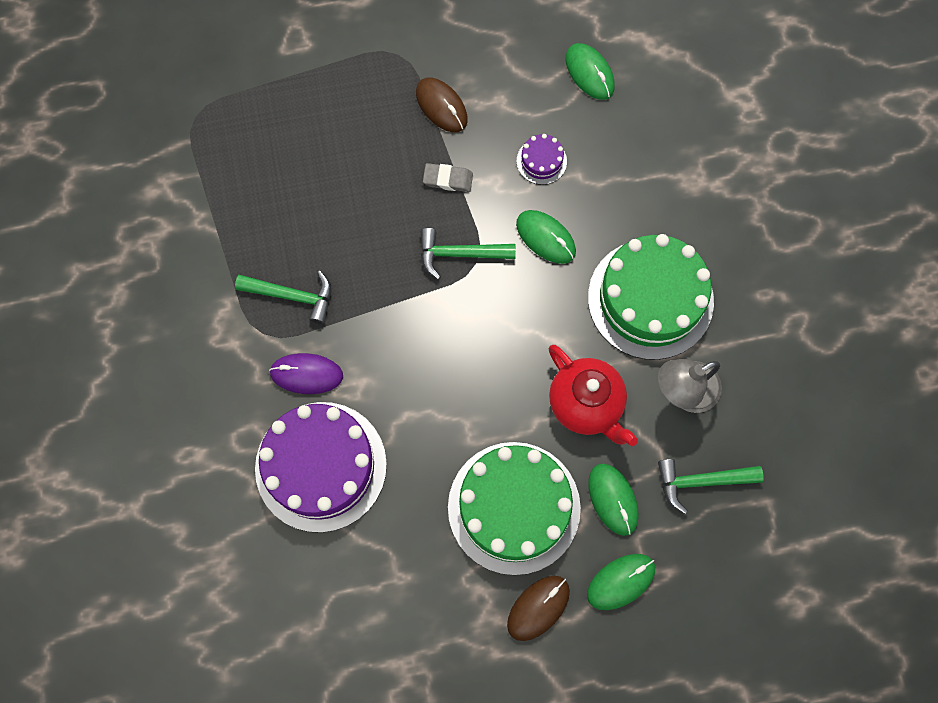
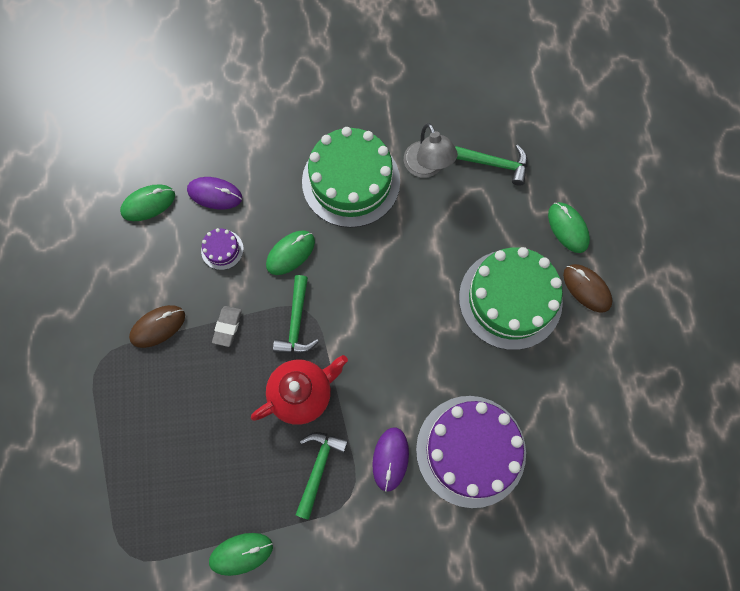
camera: 85 degrees left, 0 degrees up
red teapot [549,345,638,446] -> red teapot moved to [251,355,348,425]
green mouse [588,464,639,536] -> green mouse moved to [209,533,273,576]
green hammer [658,459,764,514] -> green hammer turned 75 degrees counterclockwise [455,145,528,186]
none -> purple mouse [187,177,242,209]

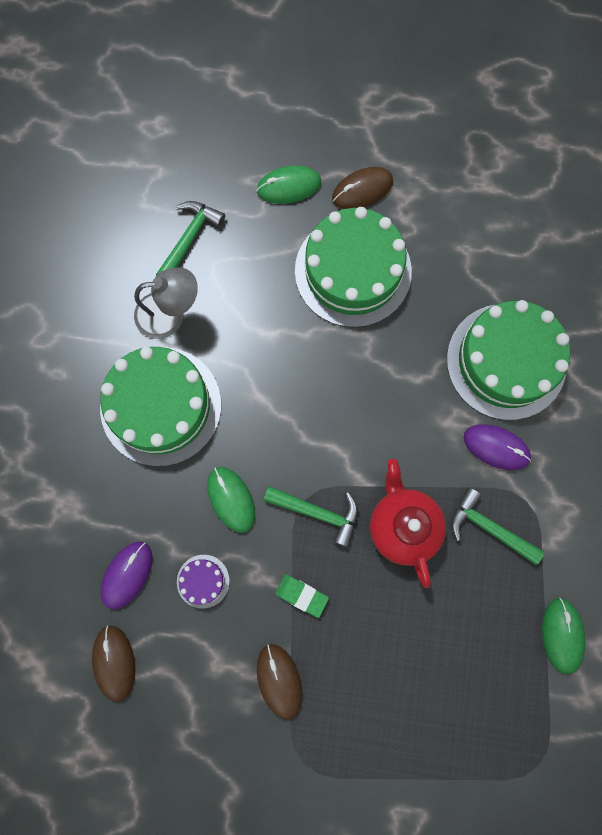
camera: 75 degrees left, 5 degrees up
green mouse [120,185,175,221] -> brown mouse [92,626,136,702]
grey eraser [212,306,242,347] -> green eraser [275,574,329,618]
purple cake [416,396,526,508] -> green cake [447,300,570,420]

